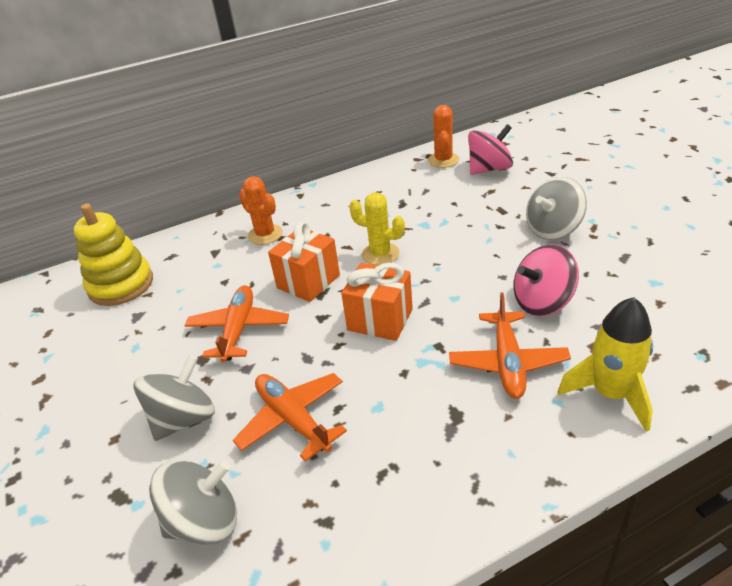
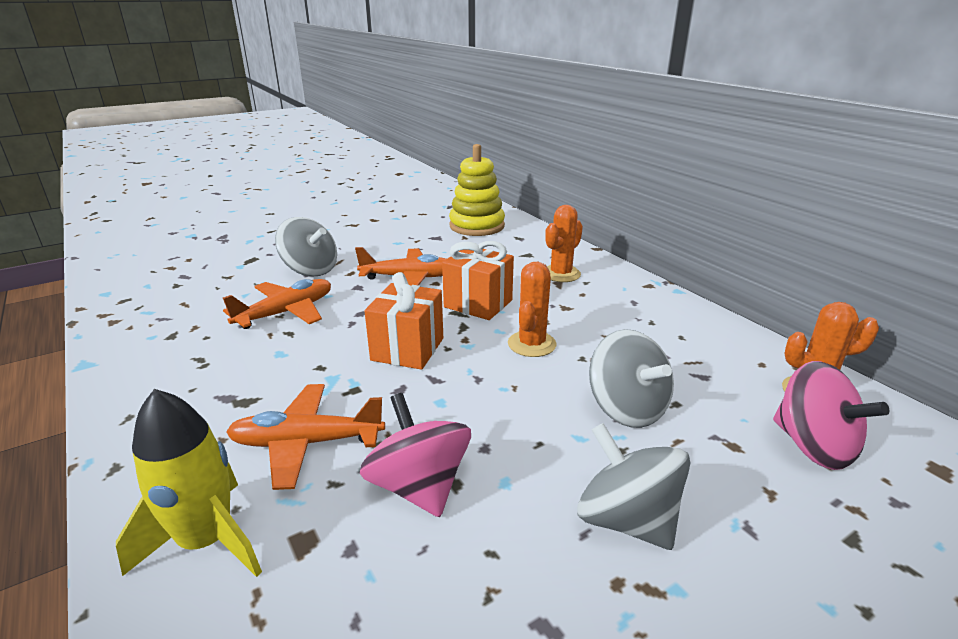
camera: 80 degrees right, 10 degrees down
grey spinning top [149,460,237,545] -> grey spinning top moved to [589,329,674,428]
yellow cactus [349,192,405,265] -> orange cactus [508,262,557,357]

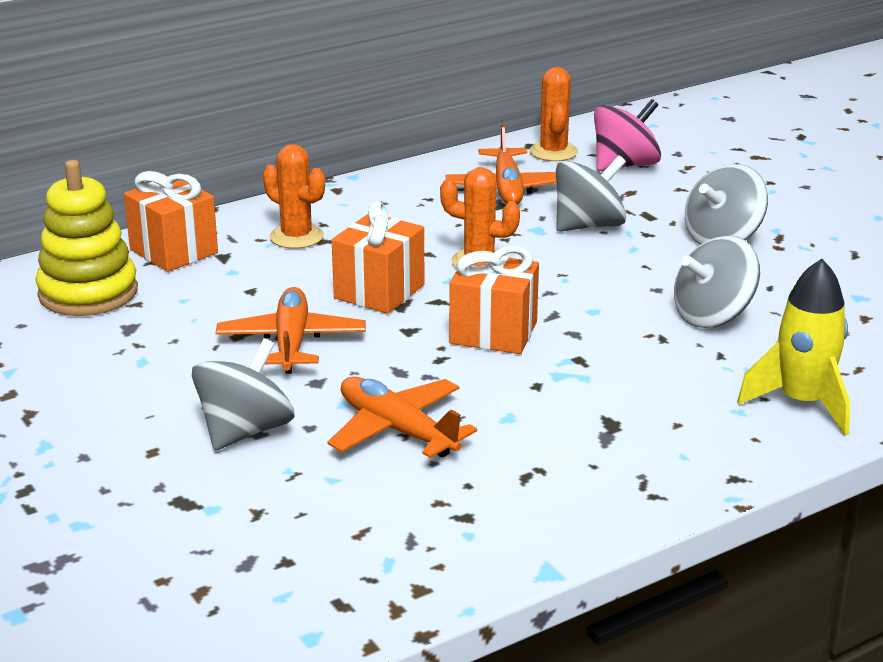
camera: 90 degrees left, 0 degrees up
orange plane [226,384,385,490] -> orange plane moved to [446,124,557,204]
pink spinning top [360,393,471,517] -> grey spinning top [674,236,760,328]
none -> orange gift [124,171,218,272]

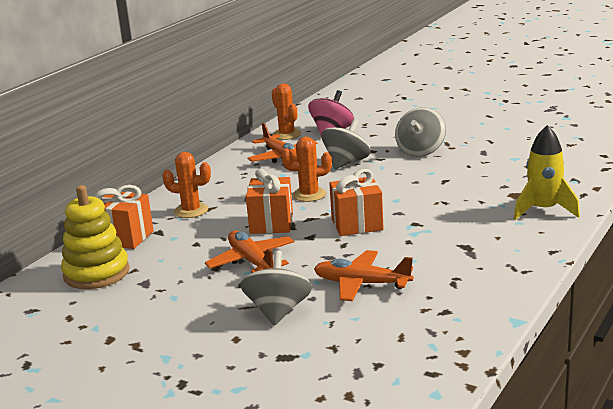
camera: 25 degrees left, 5 degrees down
grey spinning top [674,236,760,328] -> none

